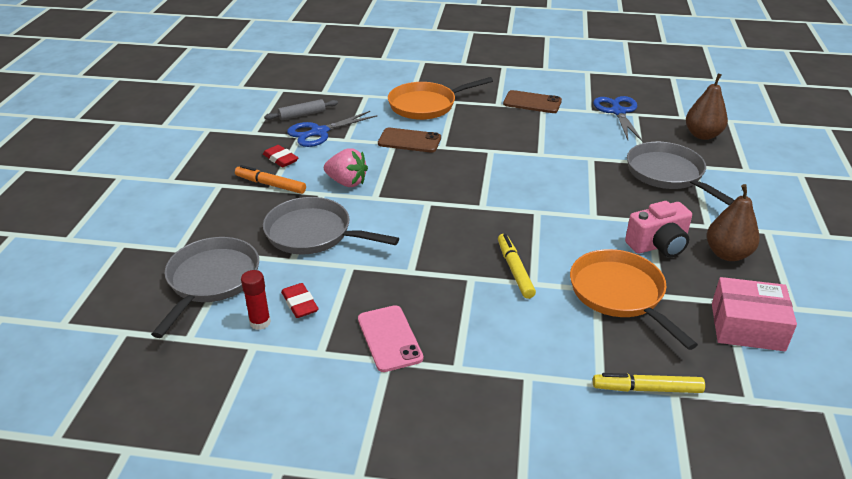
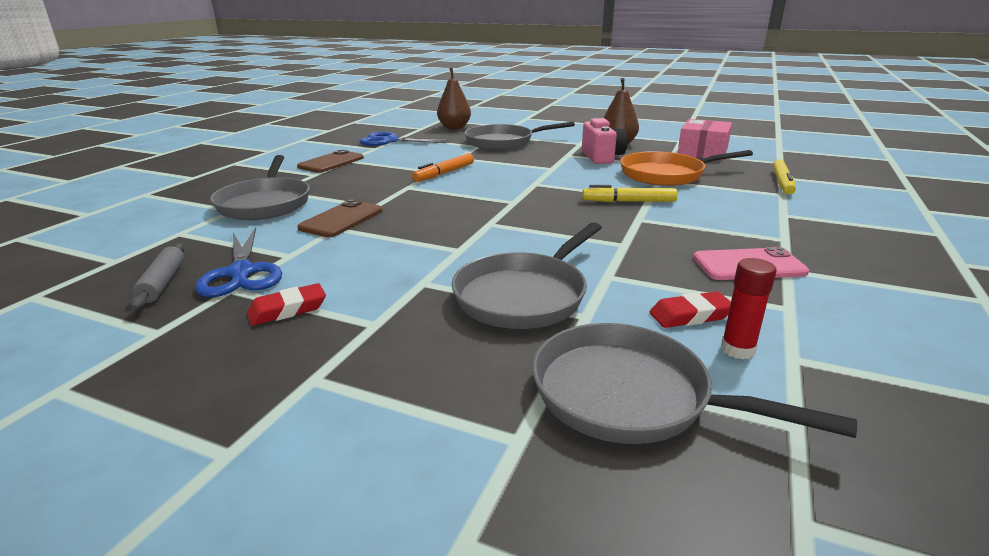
camera: 75 degrees left, 10 degrees down
orange marker [235,165,306,194] -> orange marker moved to [412,153,474,182]
pink strawberry [324,148,368,187] -> none
orange pan [388,77,493,120] -> grey pan [210,155,310,220]

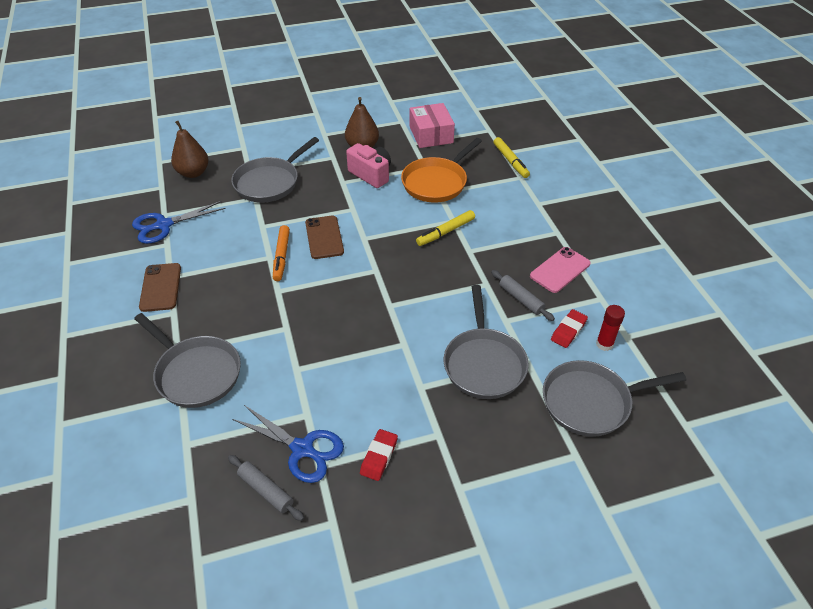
camera: 40 degrees left, 20 degrees up
brown phone [297,200,382,237] -> brown phone moved to [305,216,344,259]
none -> grey rolling pin [491,270,555,321]

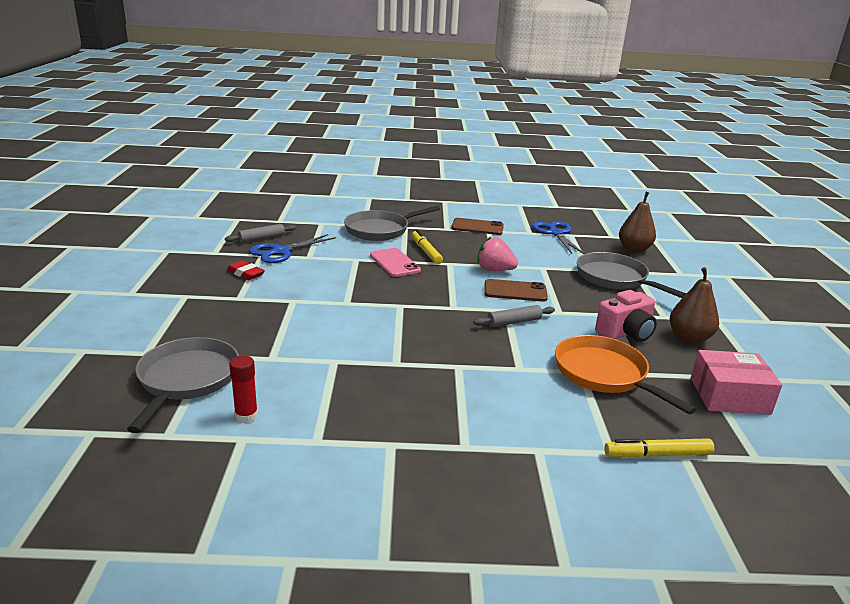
camera: 105 degrees right, 20 degrees down
orange marker [273,225,290,281] -> pink strawberry [477,237,518,271]
yellow marker [416,210,475,246] -> yellow marker moved to [412,230,443,264]
grey pan [444,285,529,399] -> none
grey rolling pin [491,270,555,321] -> grey rolling pin moved to [474,305,555,327]
pink phone [530,247,591,293] -> pink phone moved to [370,248,421,277]
red eraser [551,309,588,348] -> none

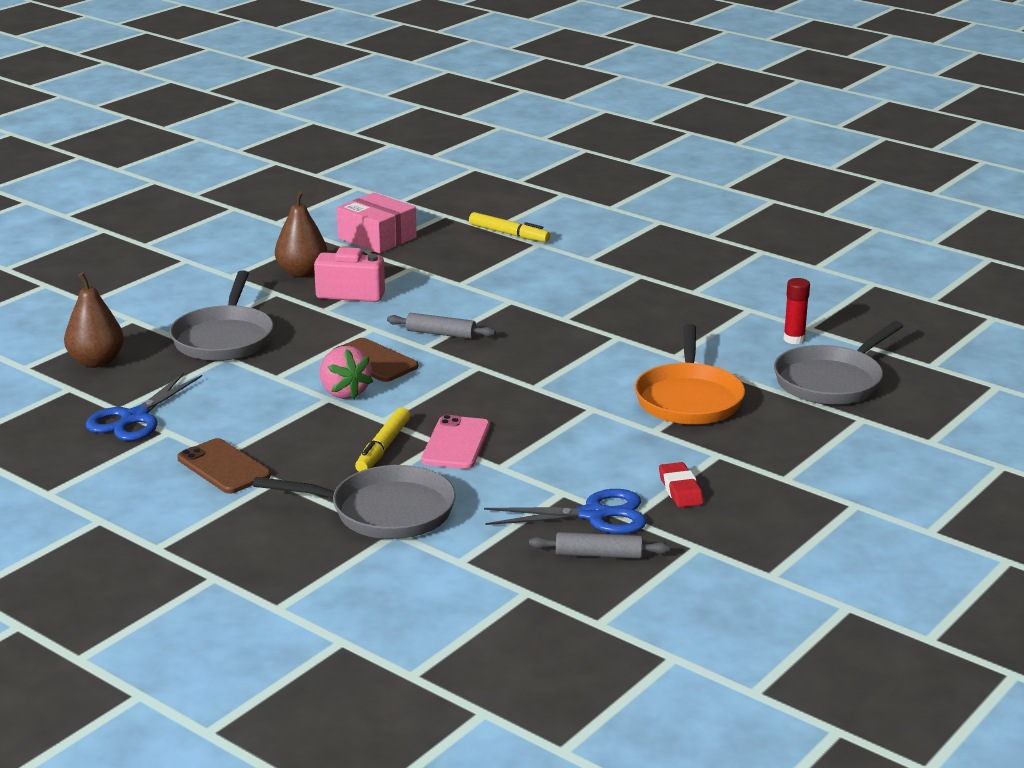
camera: 140 degrees left, 0 degrees up
orange pan [555,335,696,414] -> orange pan moved to [635,324,745,425]

